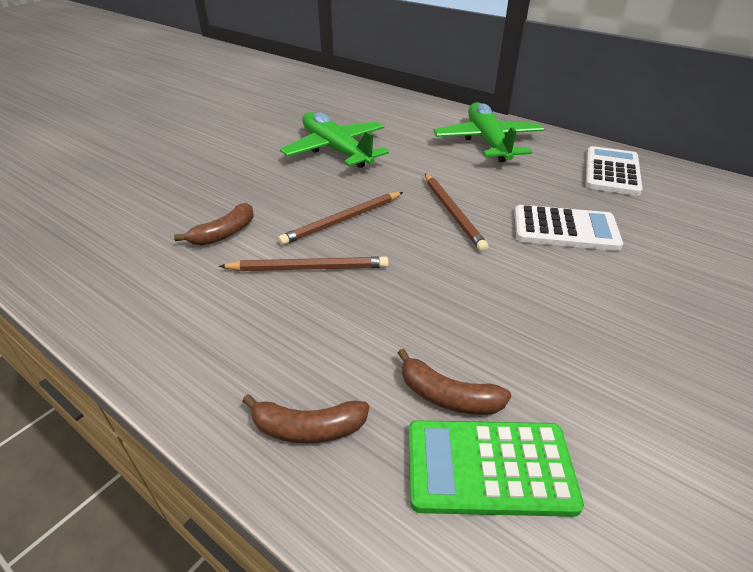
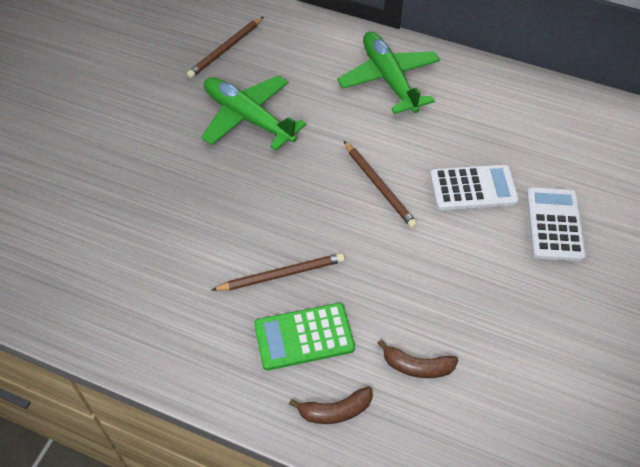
camera: 15 degrees left, 15 degrees up
brown banana [174,203,253,245] -> none
brown pencil [278,192,403,245] -> brown pencil moved to [187,17,263,78]
green calculator [408,420,584,517] -> green calculator moved to [254,303,355,370]
white calculator [586,146,643,196] -> white calculator moved to [527,187,586,261]

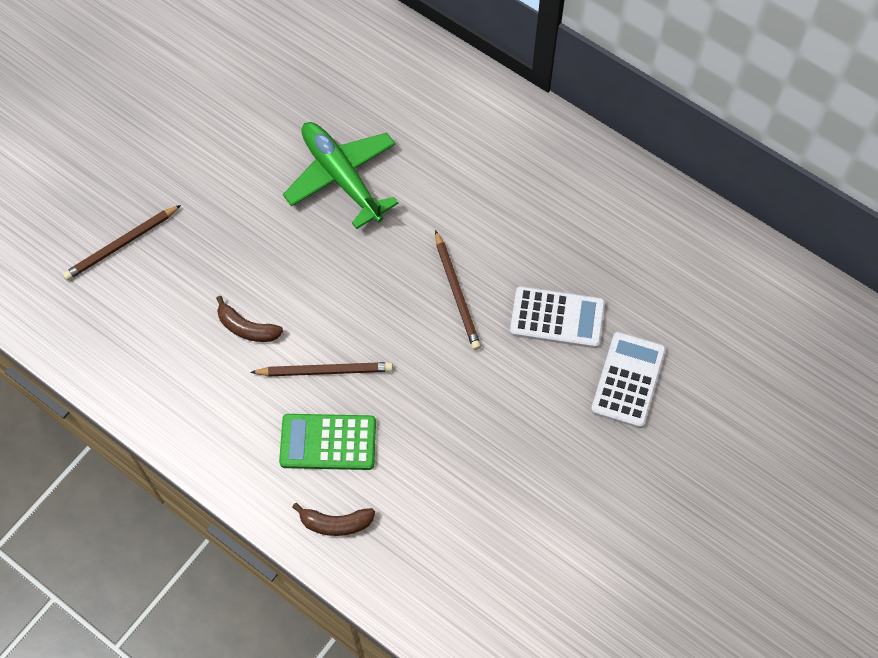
camera: 15 degrees right, 10 degrees up
brown pencil [187,17,263,78] -> brown pencil moved to [63,205,181,281]
green plane [337,32,440,114] -> none
brown banana [378,340,458,378] -> brown banana moved to [216,296,283,342]

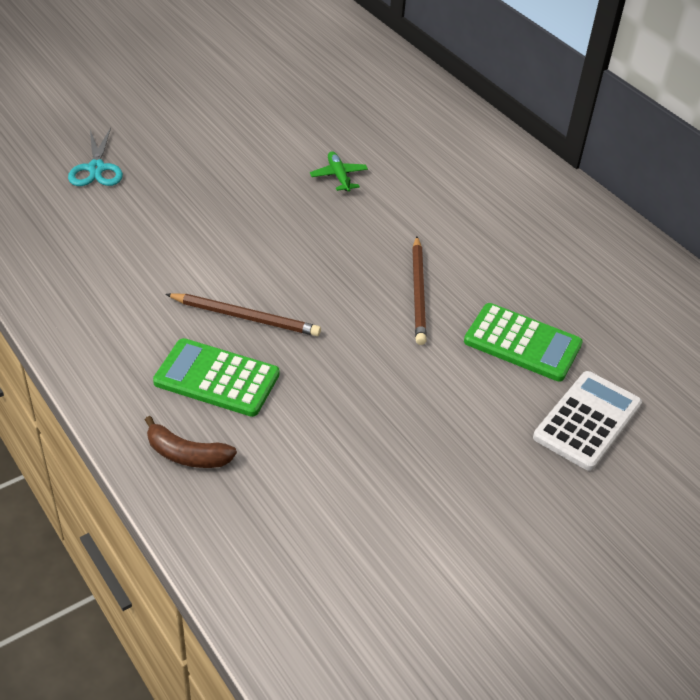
camera: 15 degrees right, 20 degrees down
brown pencil [63,205,181,281] -> turquoise scissors [68,128,123,186]
brown banana [216,296,283,342] -> none
green plane [283,122,399,229] -> green plane [310,151,368,192], size x0.45
white calculator [510,286,605,348] -> green calculator [464,303,583,382]

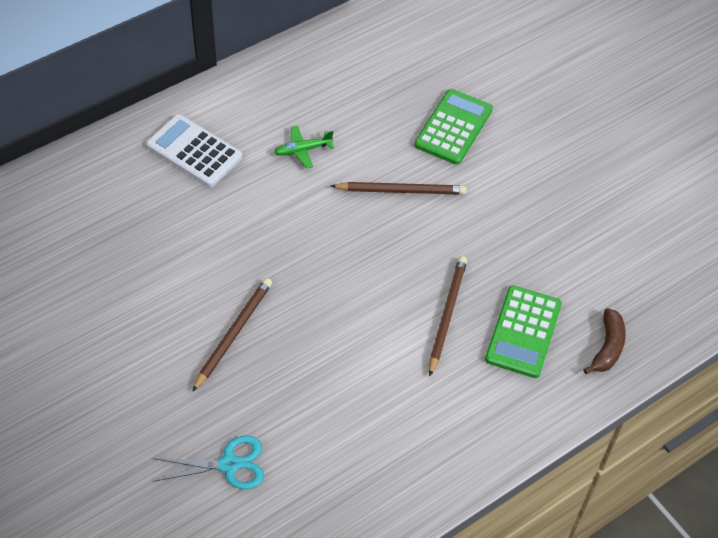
camera: 90 degrees left, 10 degrees up
green plane [310,151,368,192] -> green plane moved to [274,125,334,169]
white calculator [533,371,642,471] -> white calculator moved to [146,114,242,187]
none -> brown pencil [192,278,272,392]

